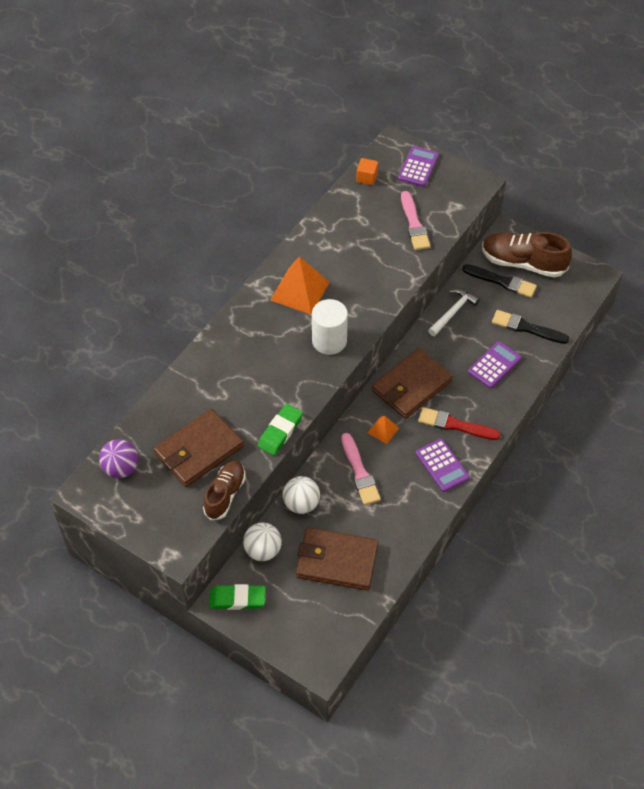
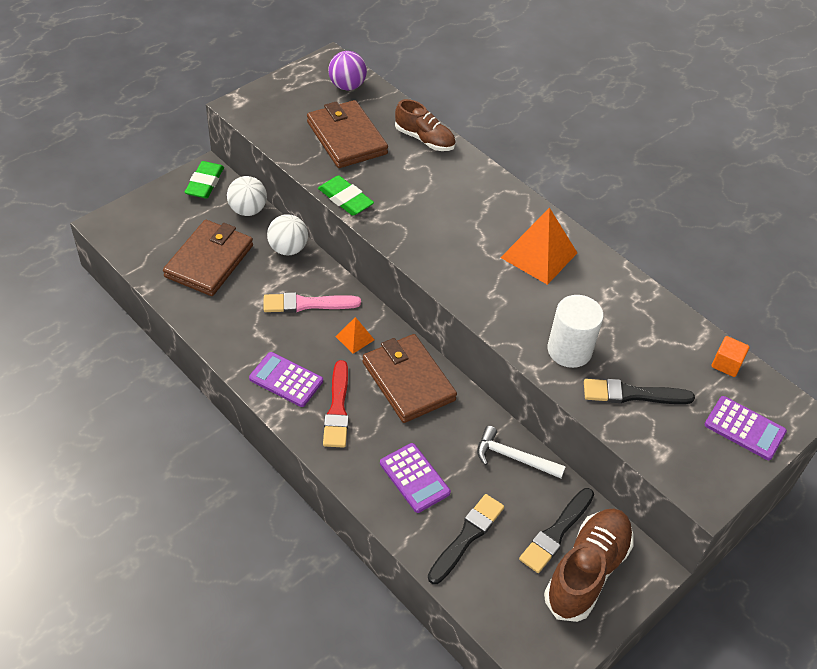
camera: 100 degrees right, 5 degrees down
brown shoe [203,461,246,520] -> brown shoe moved to [395,99,456,151]
white cylinder [312,299,348,355] -> white cylinder moved to [547,295,604,368]
pink brush [401,191,431,250] -> black brush [584,379,695,404]
purple calculator [416,438,470,492] -> purple calculator turned 45 degrees clockwise [249,352,323,407]
red brush [418,407,500,440] -> red brush turned 150 degrees clockwise [323,360,349,448]
white hammer [428,289,480,336] -> white hammer turned 150 degrees clockwise [477,426,566,478]

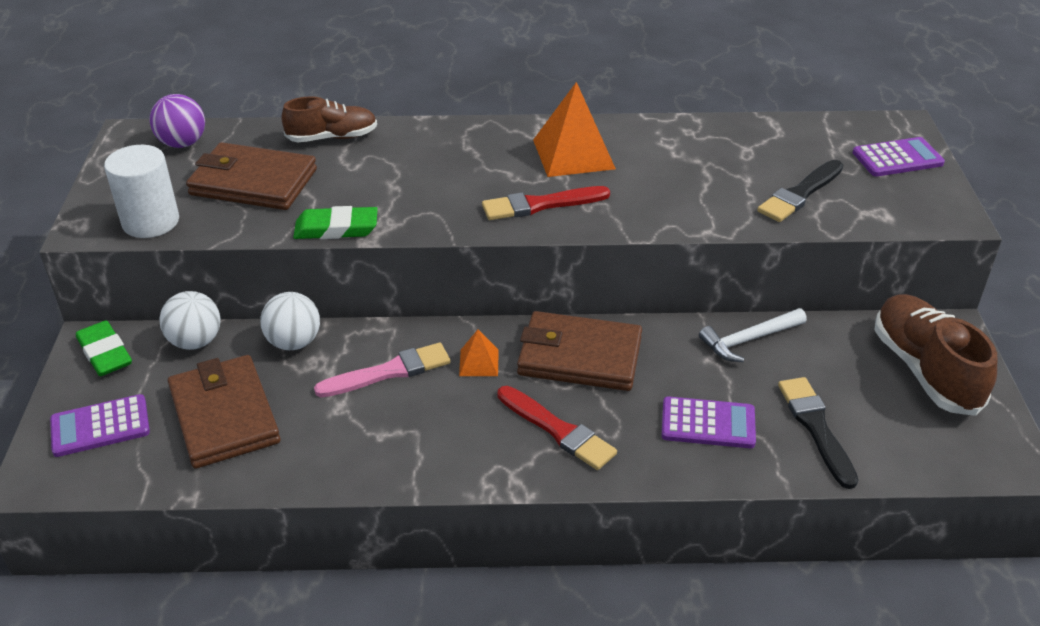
camera: 45 degrees left, 10 degrees down
purple calculator [249,352,323,407] -> purple calculator moved to [50,394,150,457]
pink brush [264,292,361,313] -> pink brush turned 150 degrees counterclockwise [314,343,451,397]
black brush [519,488,594,573] -> none
white cylinder [547,295,604,368] -> white cylinder moved to [104,145,179,238]
orange cube [712,336,749,377] -> none
none -> red brush [482,186,610,220]

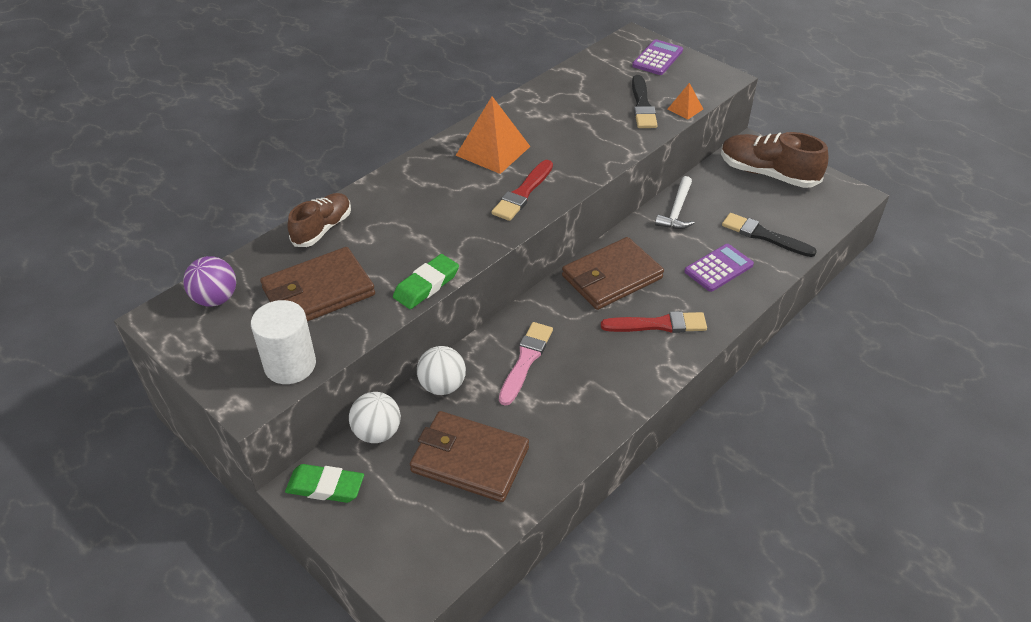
camera: 45 degrees left, 5 degrees up
purple calculator [50,394,150,457] -> none
orange pyramid [459,329,499,376] -> orange pyramid moved to [667,83,703,120]

